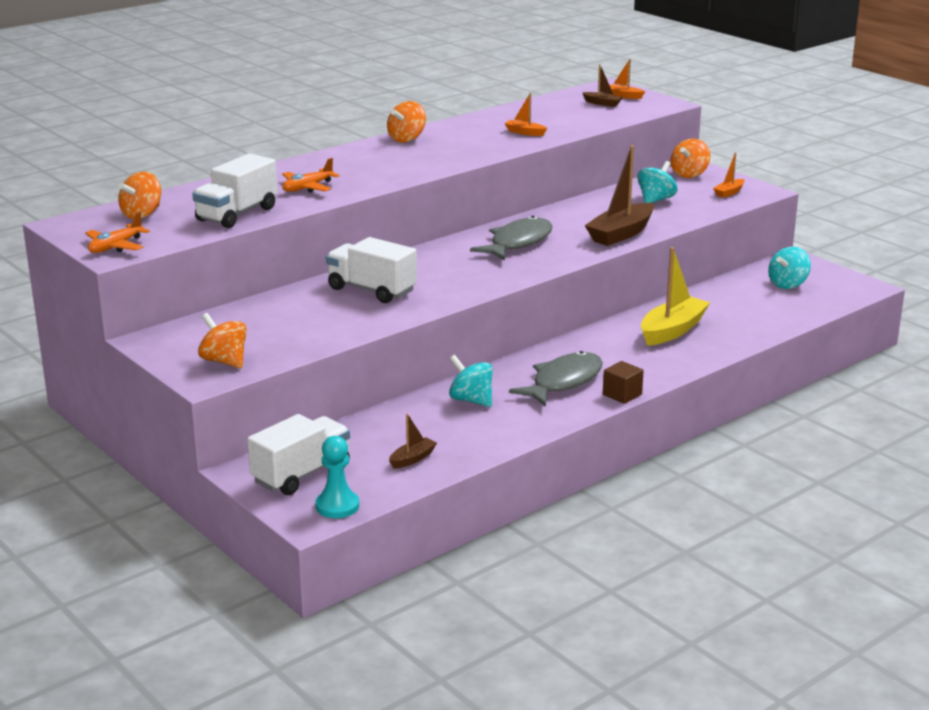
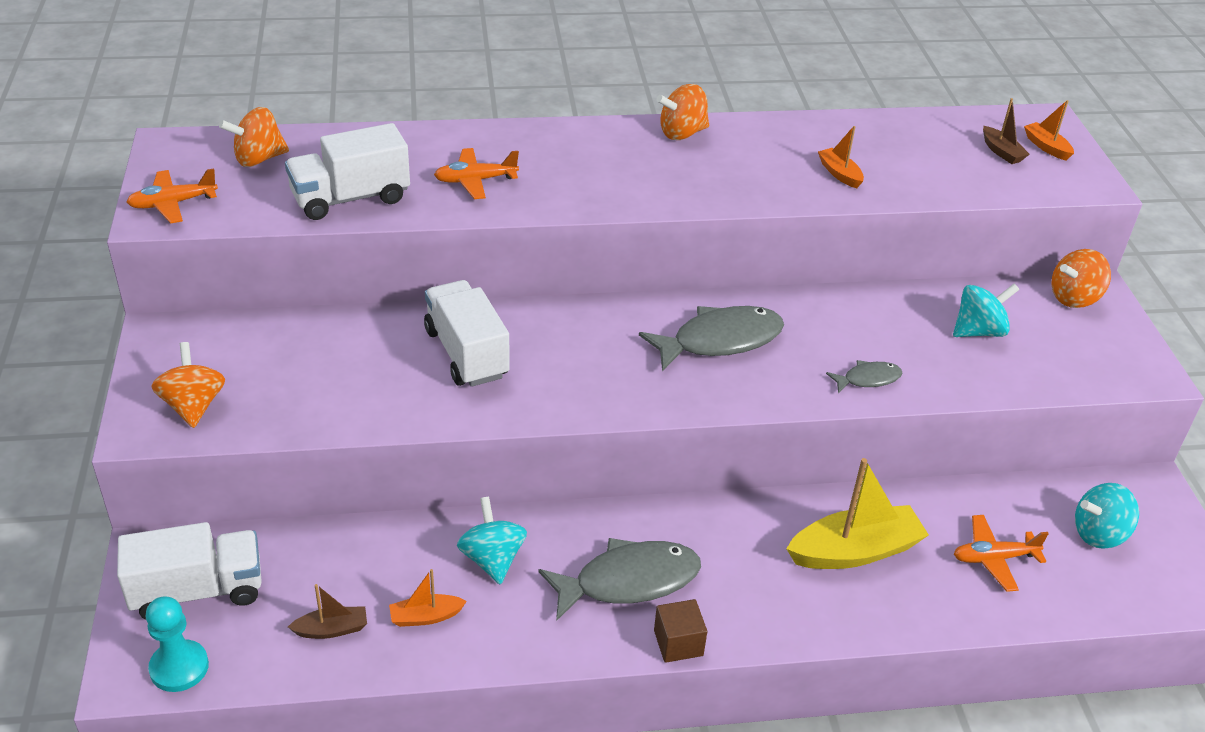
camera: 30 degrees right, 15 degrees up
brown boat [585,145,654,246] -> grey fish [826,360,902,393]
orange boat [713,152,745,198] -> orange boat moved to [389,569,467,627]
none -> orange plane [954,515,1049,592]

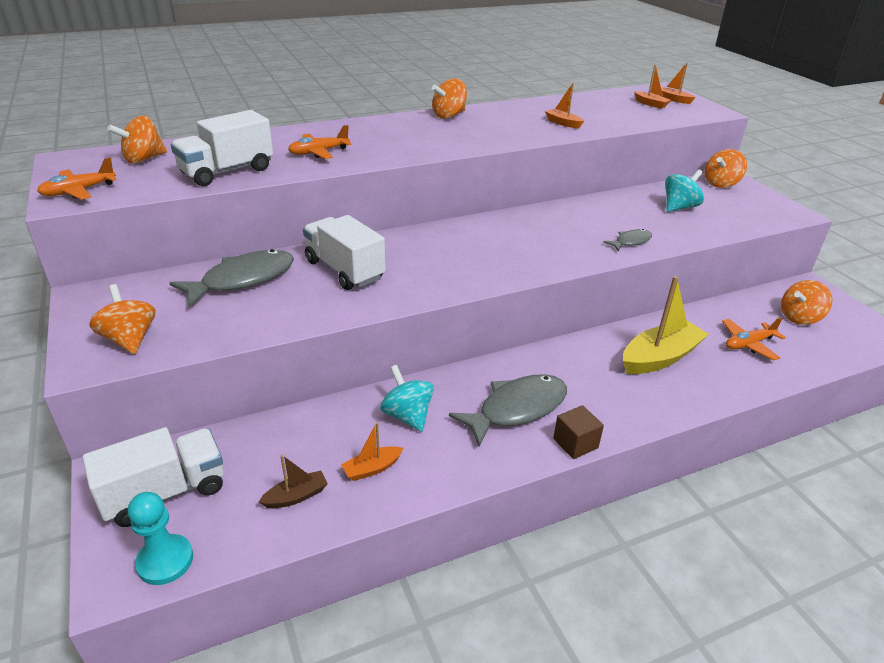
camera: 15 degrees left, 5 degrees down
grey fish [639,306,784,371] -> grey fish moved to [170,249,294,307]
brown boat [983,98,1030,164] -> orange boat [634,65,671,109]
turquoise spinning top [1075,483,1139,549] -> orange spinning top [781,280,833,325]

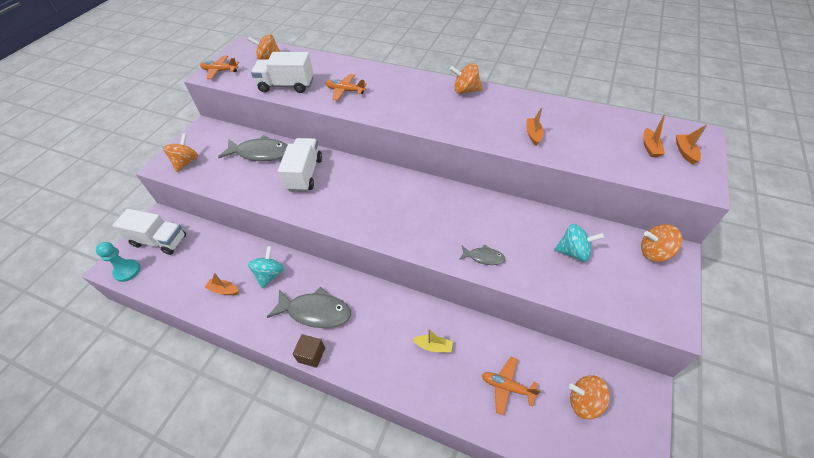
camera: 50 degrees right, 15 degrees up
brown boat [259,455,328,508] -> none
yellow boat [623,276,709,374] -> yellow boat [412,329,453,353], size x0.49

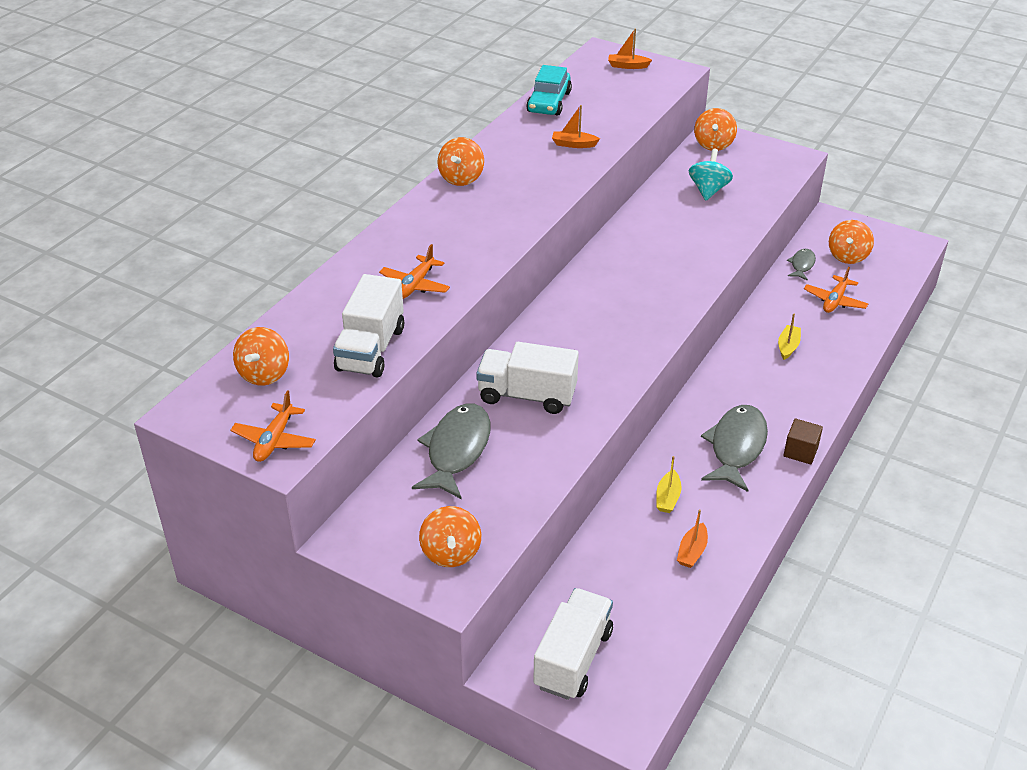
camera: 85 degrees left, 10 degrees down
turquoise pawn [96,242,140,282] -> none
orange spinning top [163,133,198,172] -> orange spinning top turned 120 degrees counterclockwise [419,506,481,567]
turquoise spinning top [248,246,284,289] -> yellow boat [656,456,681,513]
grey fish [459,244,505,265] -> grey fish moved to [787,249,816,281]
orange boat [643,114,665,157] -> none
none -> turquoise car [526,65,572,115]

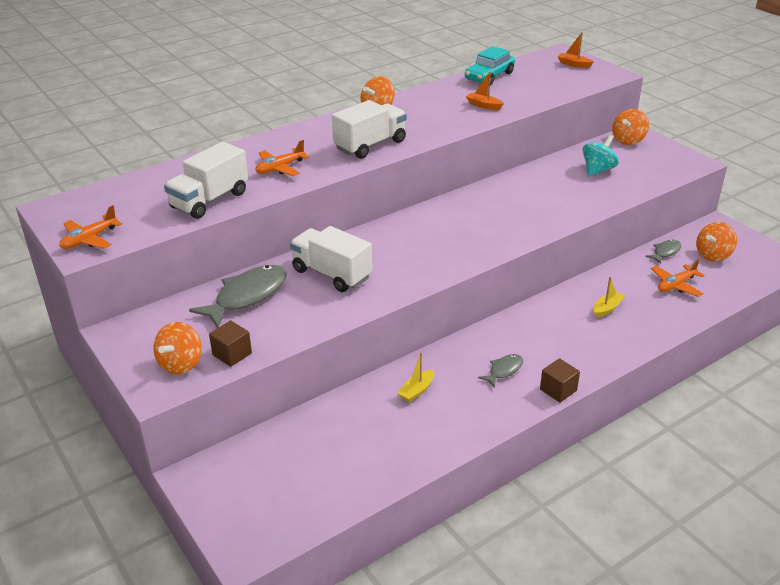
camera: 25 degrees right, 5 degrees down
orange spinning top [233,327,289,385] -> none
white truck [533,588,613,700] -> white truck moved to [332,100,407,159]
orange boat [677,509,708,568] -> none
grey fish [701,405,768,492] -> grey fish [478,354,523,388], size x0.51
none -> brown cube [209,320,252,367]

